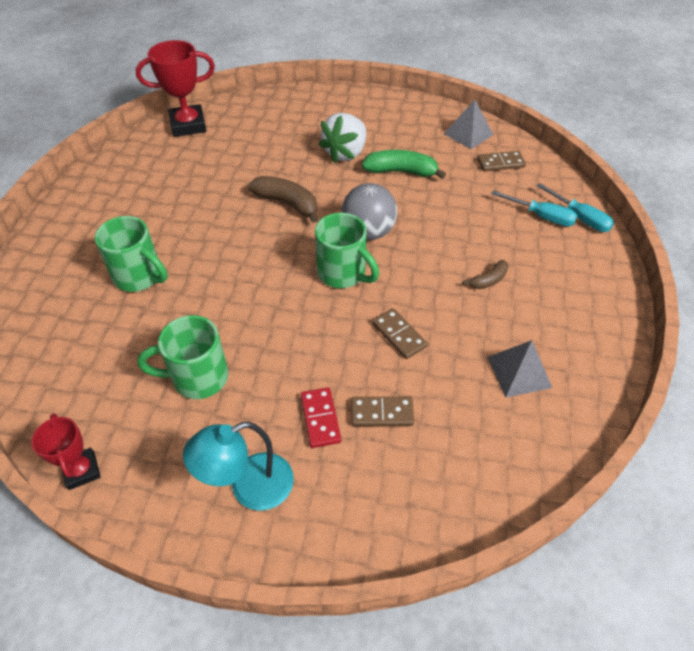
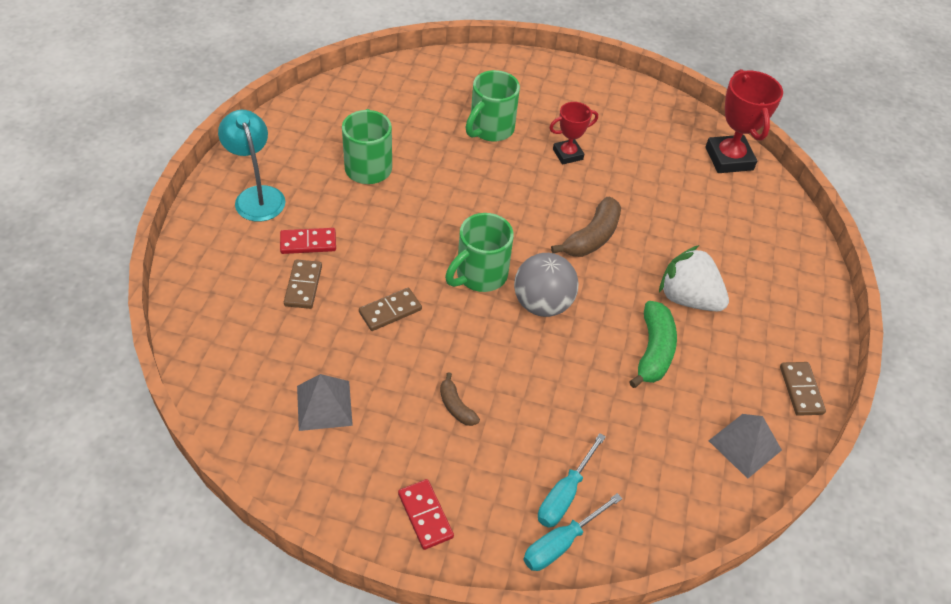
camera: 90 degrees right, 0 degrees up
red trophy [31,413,101,490] -> red trophy moved to [549,102,598,165]
brown domino [477,151,526,172] -> brown domino moved to [780,362,826,416]
none -> red domino [398,479,454,550]

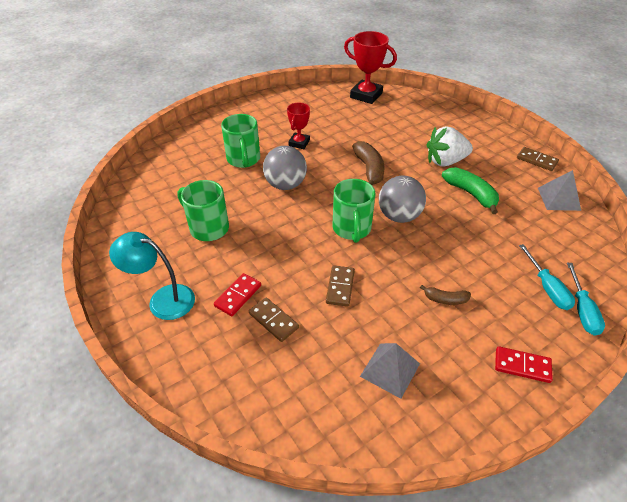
camera: 45 degrees left, 5 degrees down
none -> grey ball [263,146,307,190]

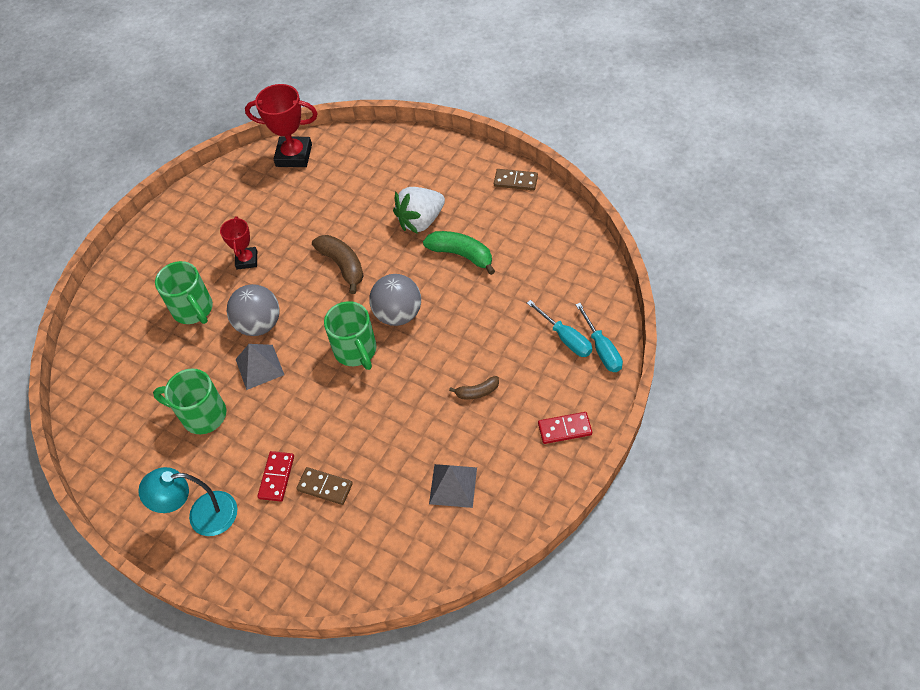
camera: 20 degrees left, 10 degrees up
brown domino [326,265,355,307] -> none
grey pyramid [538,170,581,211] -> grey pyramid moved to [236,344,284,390]

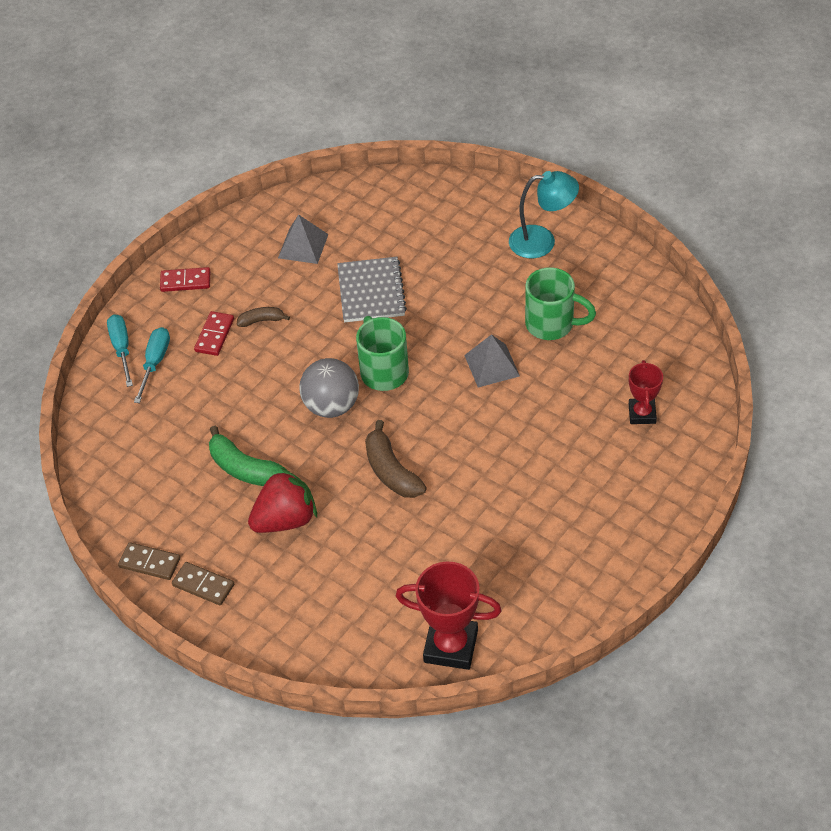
camera: 175 degrees left, 5 degrees down
green mug [155,261,213,324] -> none
red trophy [220,216,257,270] -> red trophy moved to [629,360,663,424]
grey ball [227,284,280,336] -> none
red domino [258,451,294,502] -> red domino moved to [194,311,234,356]
brown domino [296,467,353,505] -> brown domino moved to [172,562,234,605]
white strawberry [393,187,445,234] -> red strawberry [248,468,317,533]
turquoise screwdriver [527,300,592,357] -> turquoise screwdriver turned 45 degrees clockwise [134,327,170,403]
none -> grey notebook [337,257,407,322]

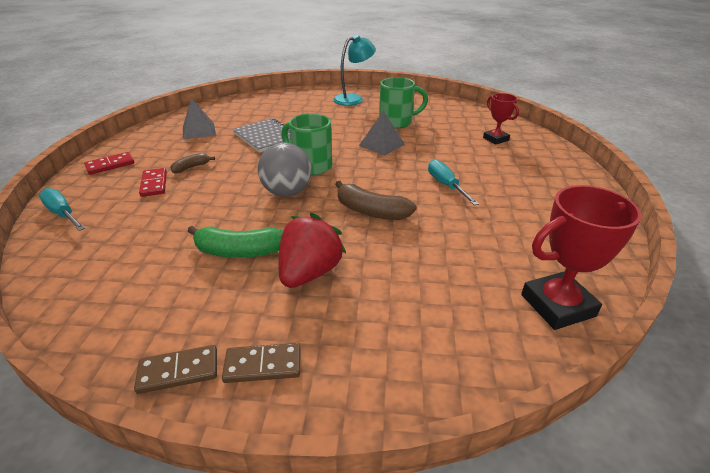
camera: 35 degrees left, 15 degrees down
turquoise screwdriver [134,327,170,403] -> turquoise screwdriver moved to [428,159,479,206]

